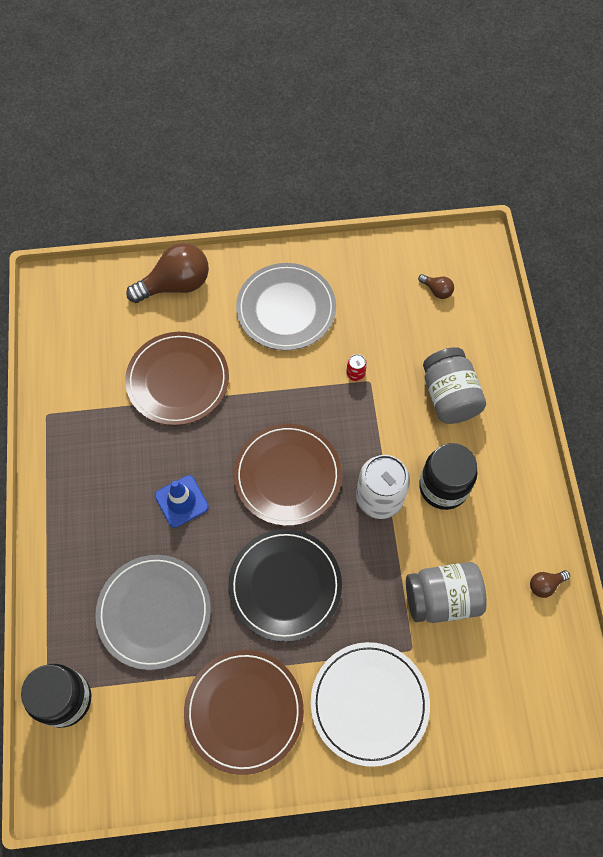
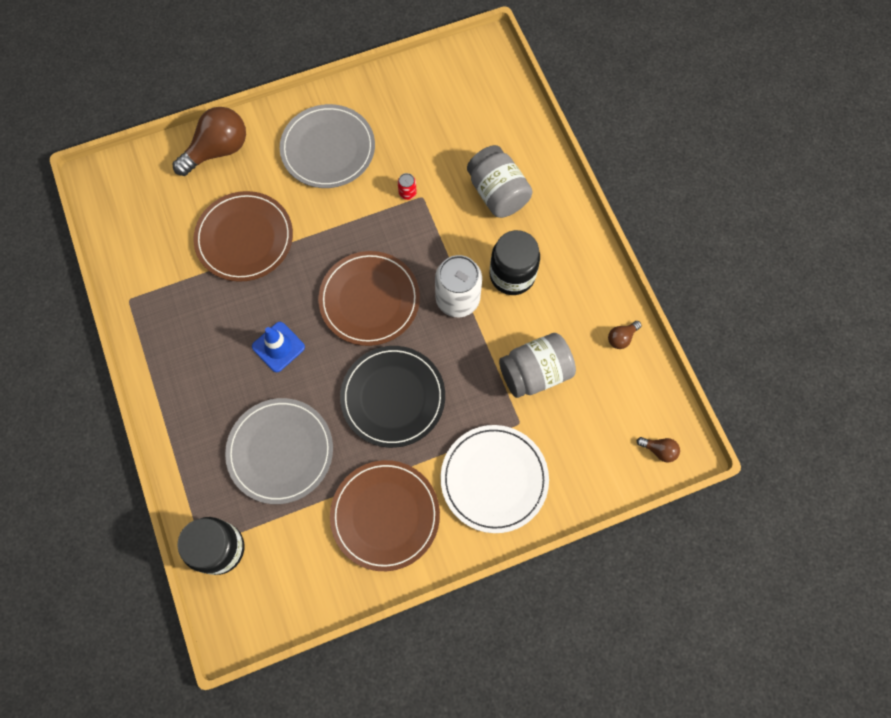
camera: 15 degrees left, 5 degrees up
brown light bulb [418,274,454,299] -> brown light bulb moved to [637,437,680,462]

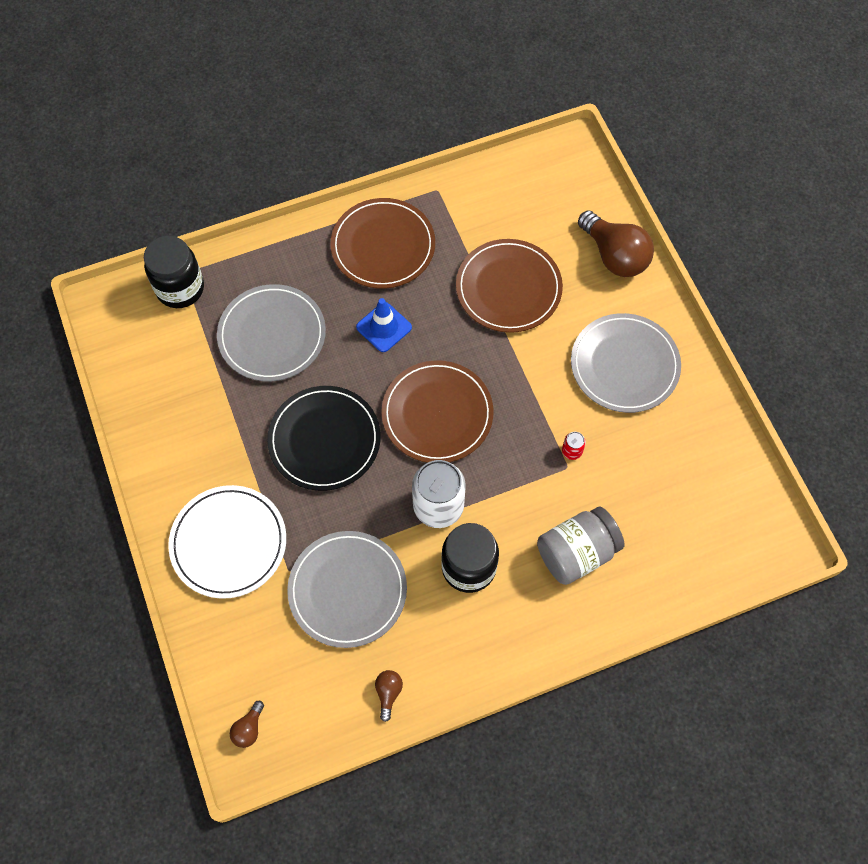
camera: 90 degrees right, 5 degrees down
brown plate [330,460,440,571] -> brown plate moved to [330,198,435,289]
grey jar [499,333,576,398] -> grey plate [287,531,407,648]
brown light bulb [608,321,641,349] -> brown light bulb turned 45 degrees clockwise [375,670,403,722]

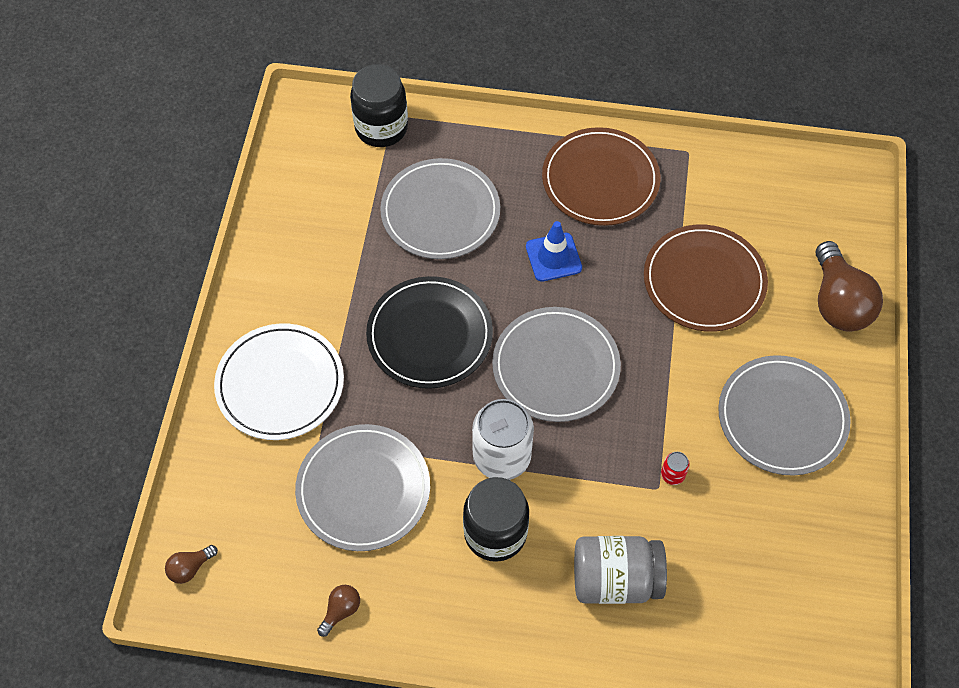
camera: 30 degrees right, 5 degrees down
brown plate [381,360,493,463] -> grey plate [492,307,621,422]

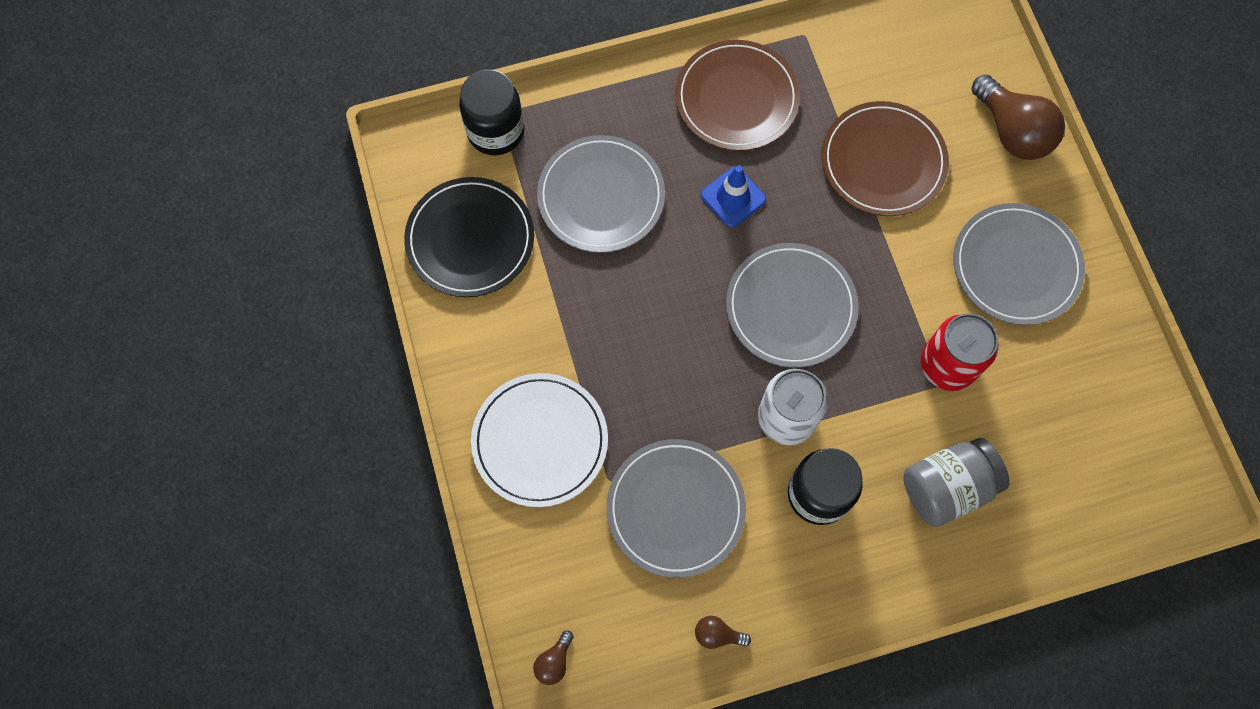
camera: 25 degrees left, 10 degrees up
brown light bulb [317,585,360,637] -> brown light bulb turned 90 degrees counterclockwise [695,616,751,649]
black plate [366,276,493,389] -> black plate moved to [404,177,534,297]
red can [661,452,690,485] -> red can [921,313,999,391], size x2.38

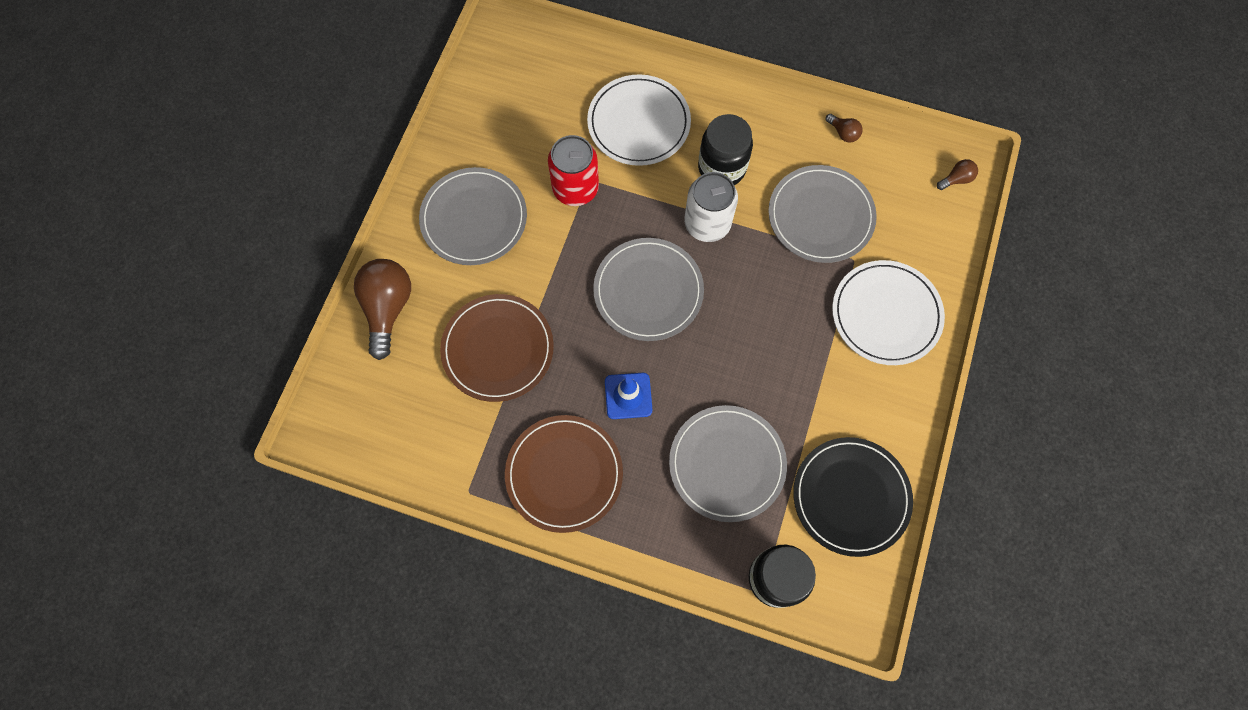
camera: 145 degrees left, 0 degrees up
grey jar [903,438,1009,527] -> white plate [587,74,691,166]

